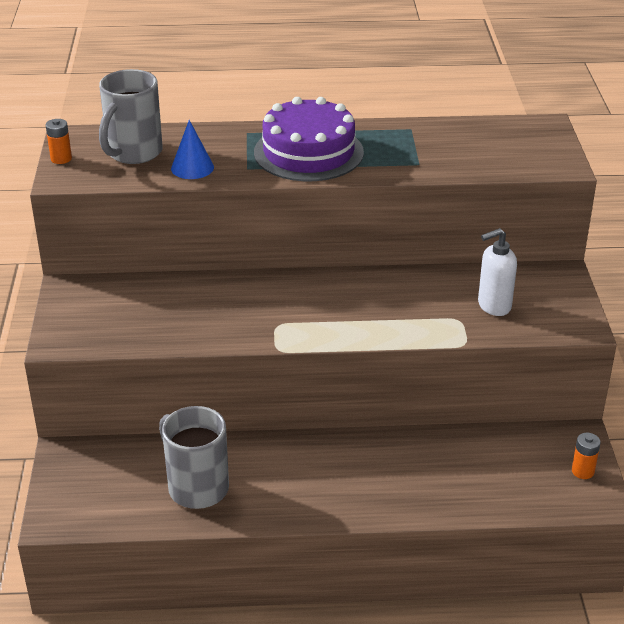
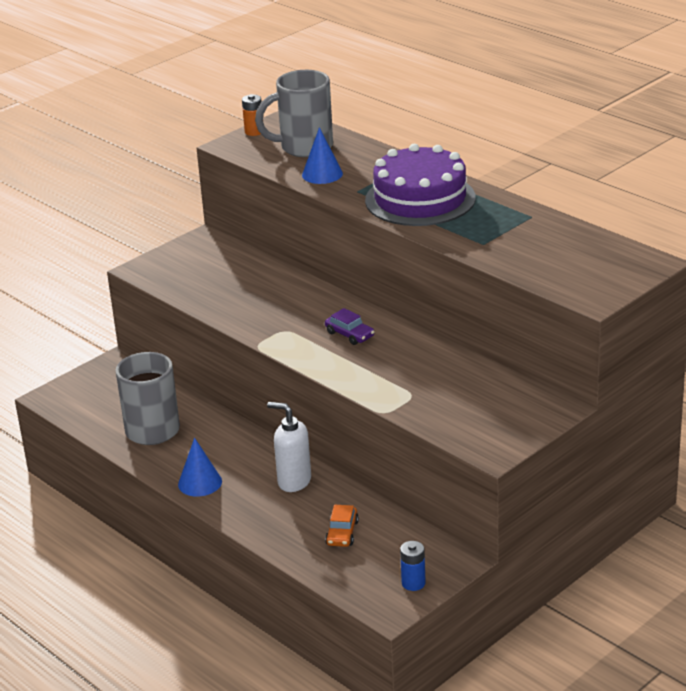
camera: 50 degrees right, 5 degrees down
white soap dispenser [478,228,517,316] -> white soap dispenser moved to [267,402,311,492]
orange battery [572,433,601,479] -> blue battery [400,541,426,591]
none -> blue cone [178,438,222,497]
none -> purple car [325,308,374,345]
none -> orange car [325,505,359,547]

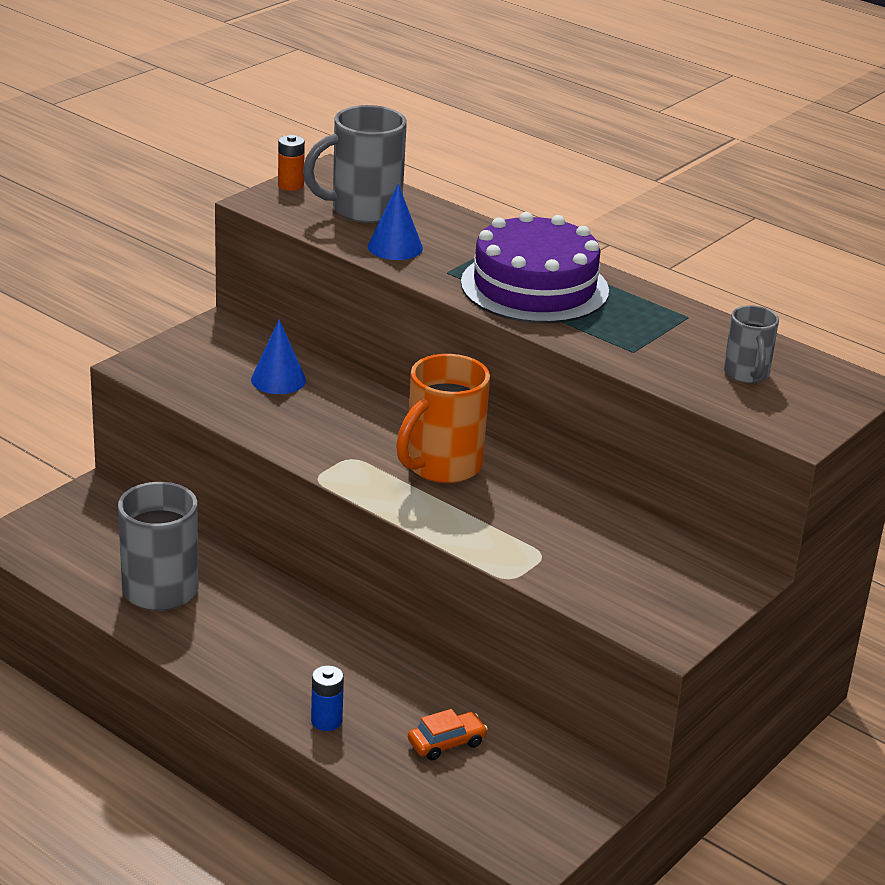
camera: 10 degrees left, 0 degrees up
blue cone [178,438,222,497] -> blue cone moved to [251,319,306,394]
white soap dispenser [267,402,311,492] -> none
purple car [325,308,374,345] -> orange mug [396,354,490,483]
orange car [325,505,359,547] -> orange car turned 120 degrees counterclockwise [408,709,488,760]
blue battery [400,541,426,591] -> blue battery moved to [311,666,344,731]
none -> grey mug [724,305,779,383]

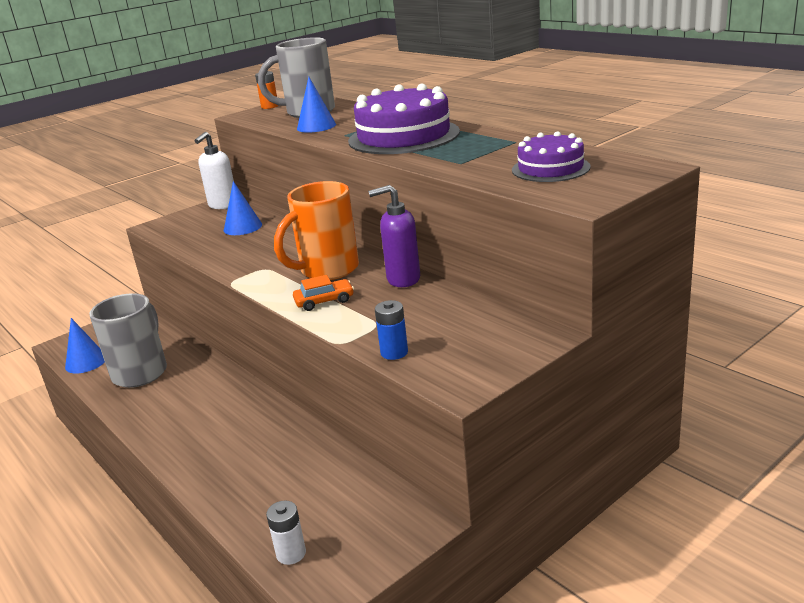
camera: 15 degrees right, 5 degrees down
blue battery [311,666,344,731] -> blue battery moved to [375,300,408,360]
orange car [408,709,488,760] -> orange car moved to [293,275,354,311]
grey mug [724,305,779,383] -> purple cake [512,131,591,182]
none -> blue cone [65,318,105,374]
none -> white soap dispenser [195,132,234,209]
none -> white battery [266,500,306,565]
none -> purple soap dispenser [368,185,420,287]

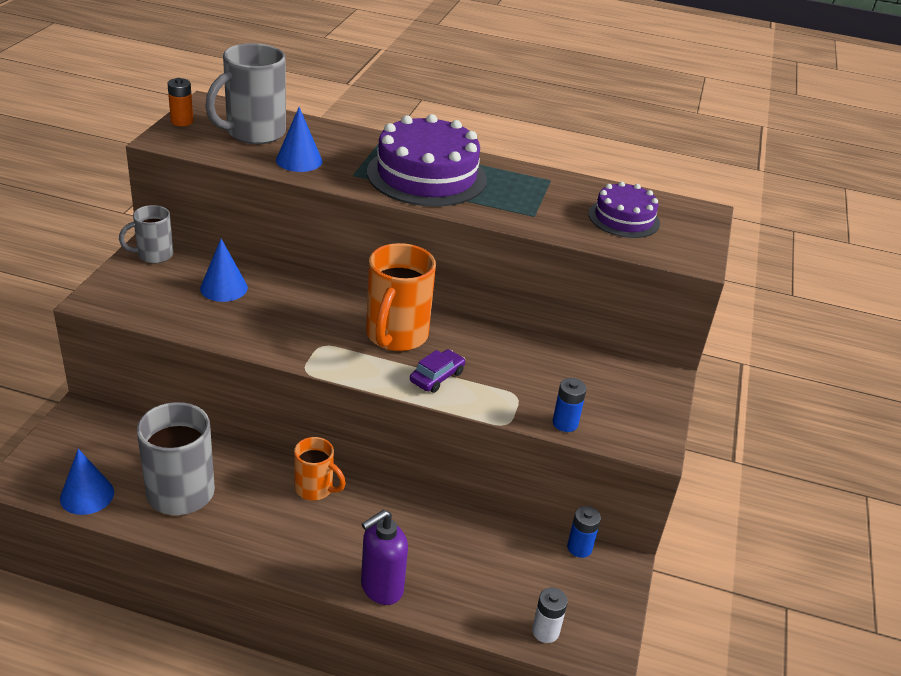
camera: 40 degrees left, 10 degrees up
white soap dispenser [195,132,234,209] -> grey mug [119,205,173,263]
orange car [293,275,354,311] -> purple car [410,349,465,393]
purple soap dispenser [368,185,420,287] -> purple soap dispenser moved to [361,510,408,605]
none -> orange mug [294,437,346,500]
none -> blue battery [567,506,601,558]

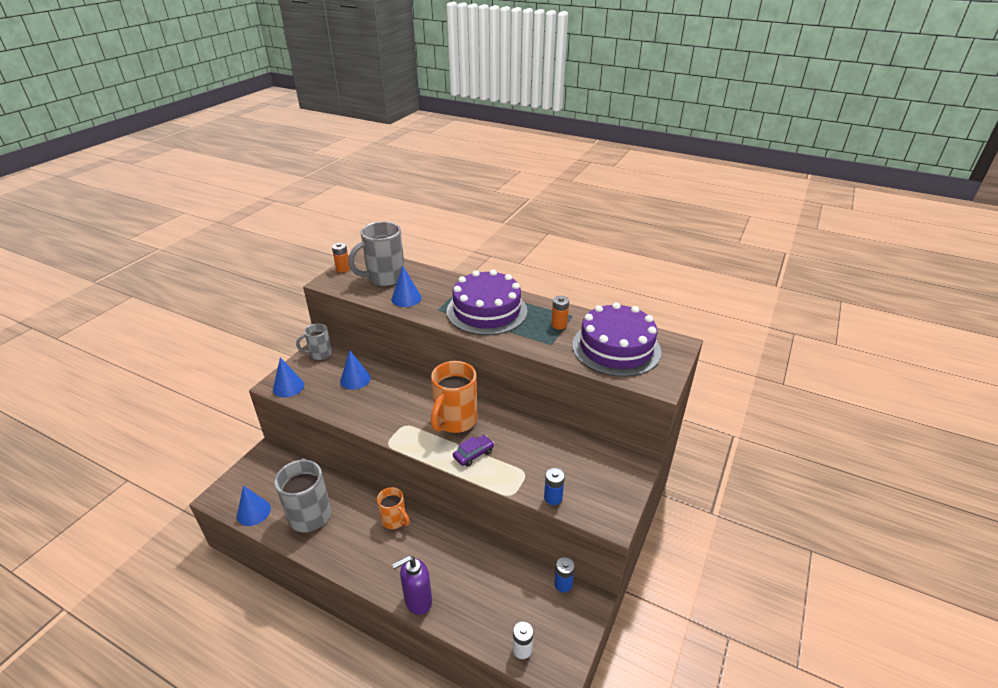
camera: 15 degrees right, 0 degrees up
purple cake [589,181,660,238] -> purple cake [572,302,661,377], size x1.73
none -> blue cone [273,357,304,398]
none -> orange battery [551,296,569,329]

